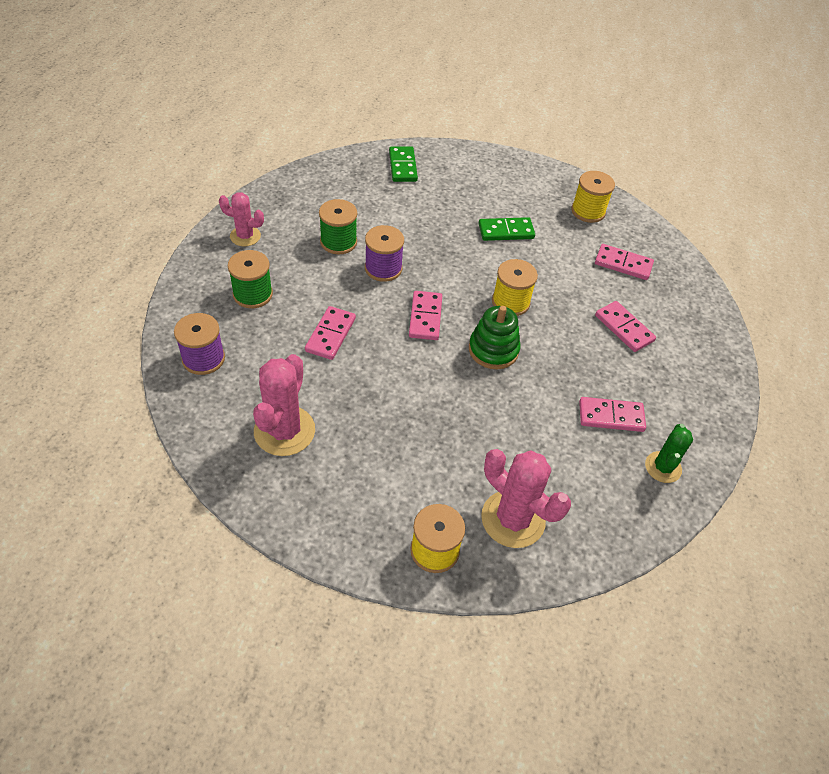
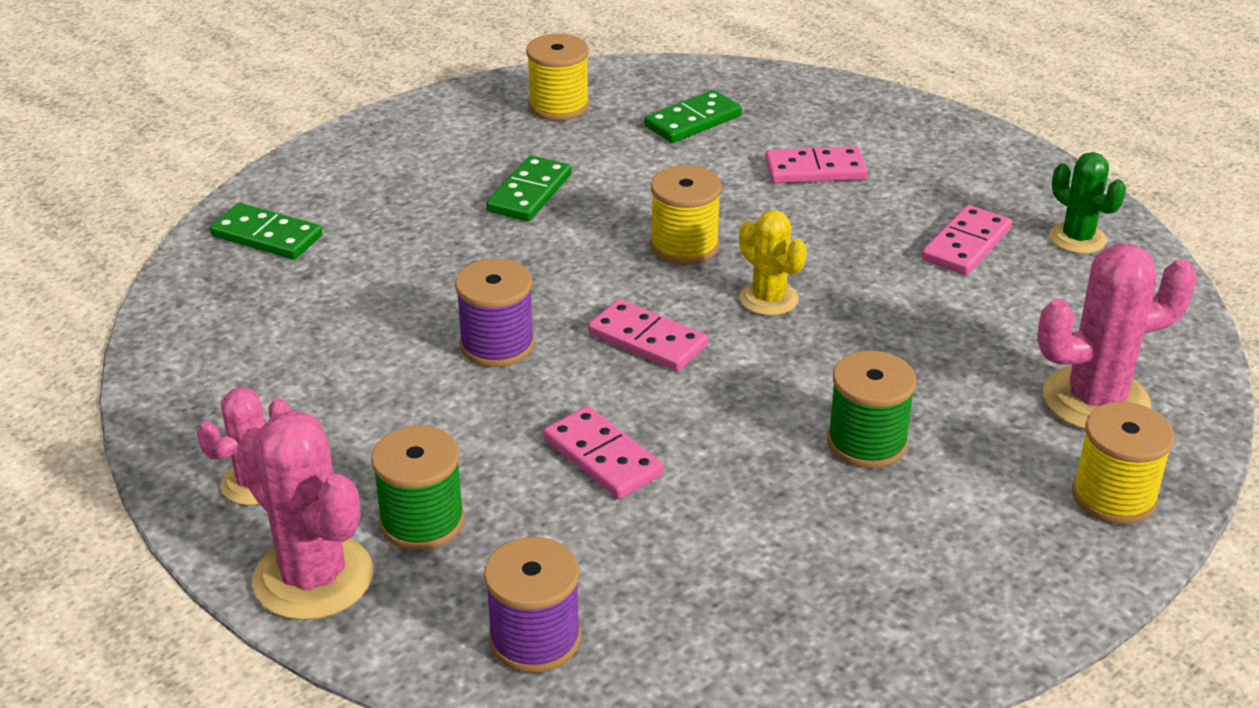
camera: 55 degrees left, 15 degrees down
pink cactus [253,354,315,456] -> pink cactus moved to [237,410,373,620]
green spool [319,199,357,255] -> green spool moved to [827,351,917,468]
green stacking toy [469,306,520,369] -> yellow cactus [739,210,807,316]
pink domino [595,244,654,280] -> green domino [644,90,742,143]

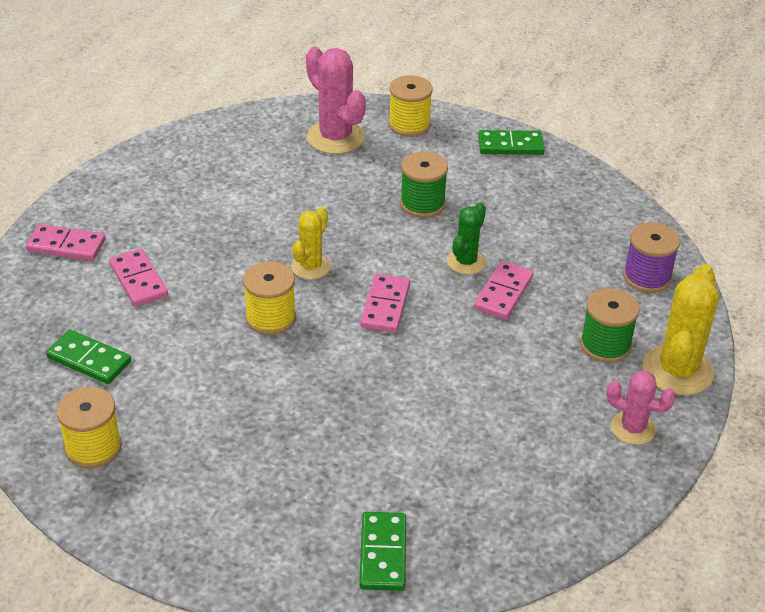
camera: 115 degrees left, 5 degrees up
pink cactus [237,410,373,620] -> yellow cactus [643,264,719,395]
purple spool [455,259,535,367] -> none
green domino [486,155,572,221] -> green domino moved to [478,130,545,155]
pink domino [922,205,1012,275] -> pink domino moved to [26,224,105,261]
green cactus [1049,152,1126,254] -> green cactus moved to [447,202,486,274]

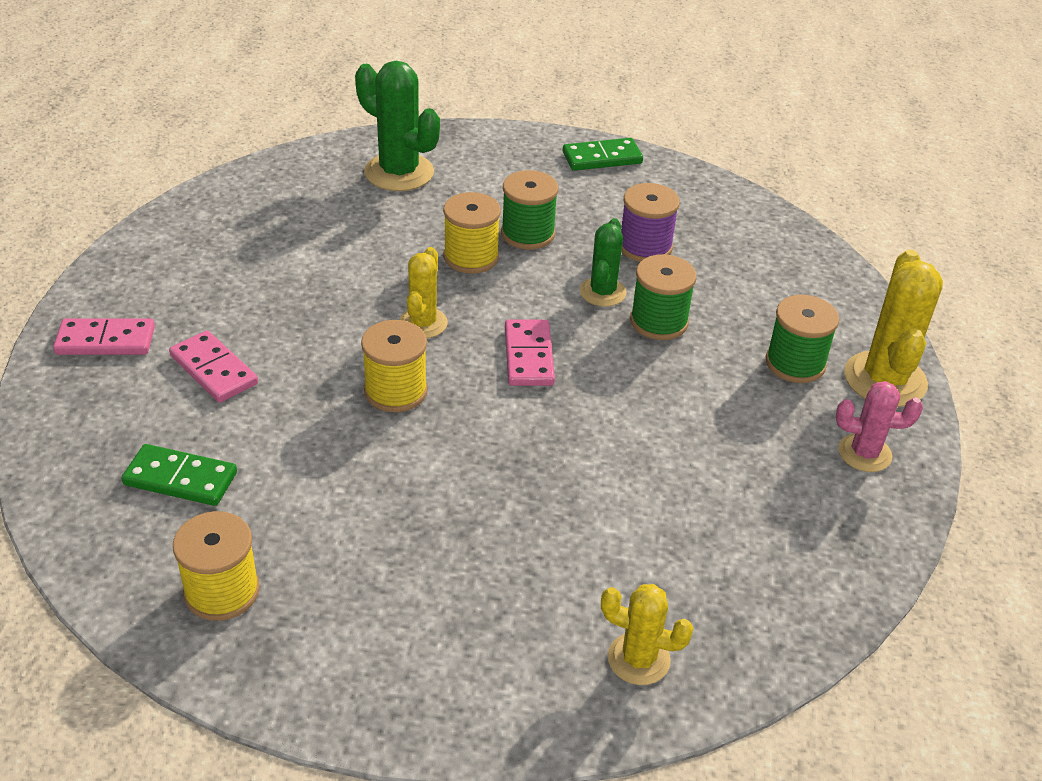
camera: 15 degrees left, 0 degrees up
pink cactus [306,47,366,154] -> green cactus [355,61,440,191]
green domino [359,512,406,591] -> yellow cactus [601,584,693,685]
yellow spool [389,75,433,137] -> yellow spool moved to [443,192,501,274]
pink domino [474,261,534,320] -> green spool [630,254,697,340]
purple spool [623,222,680,293] -> purple spool moved to [621,183,680,262]

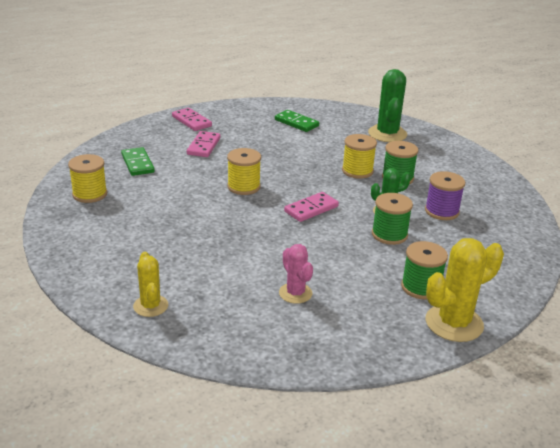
camera: 55 degrees right, 10 degrees down
yellow cactus [399,247,448,338] -> none
green domino [563,138,643,171] -> green domino moved to [275,110,319,132]
pink cactus [836,381,923,472] -> pink cactus moved to [279,244,313,304]

